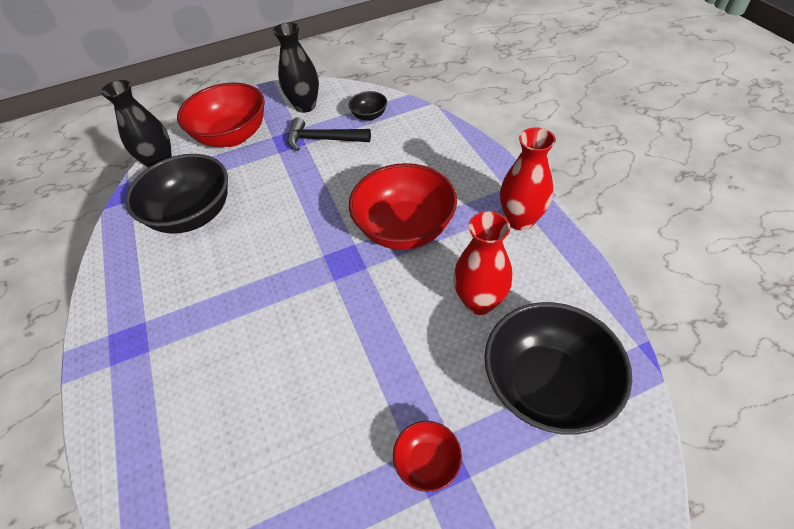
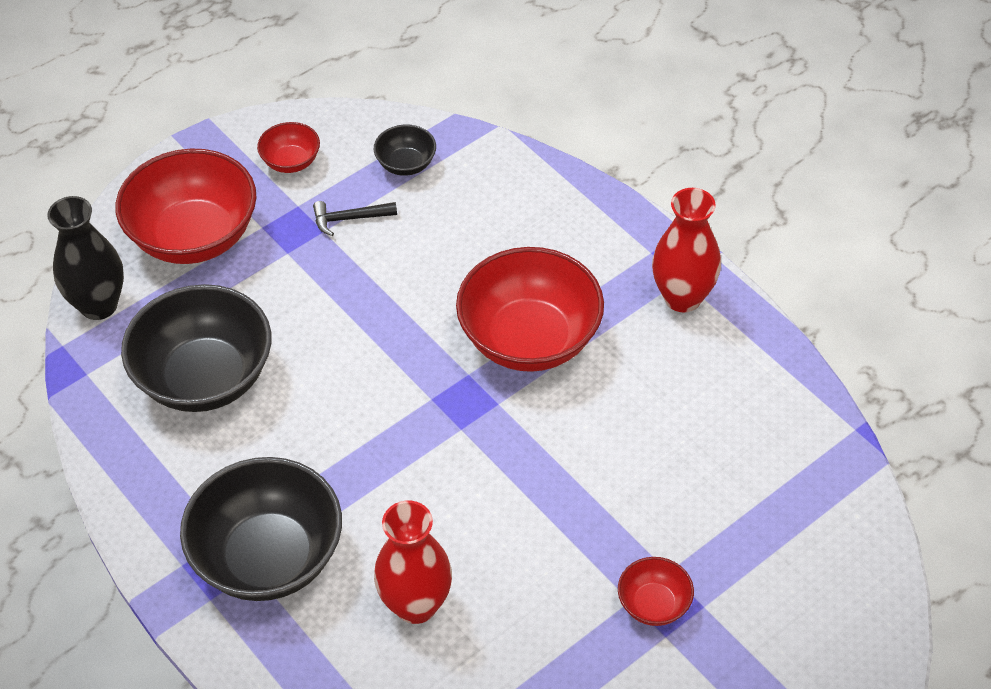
camera: 20 degrees left, 0 degrees up
black vase [273,22,319,113] -> red bowl [257,122,320,173]
black hammer [288,117,371,151] -> black hammer [313,201,397,236], size x0.62
red vase [453,211,513,315] -> red vase moved to [374,501,452,624]
black bowl [484,302,632,434] -> black bowl moved to [180,457,342,601]

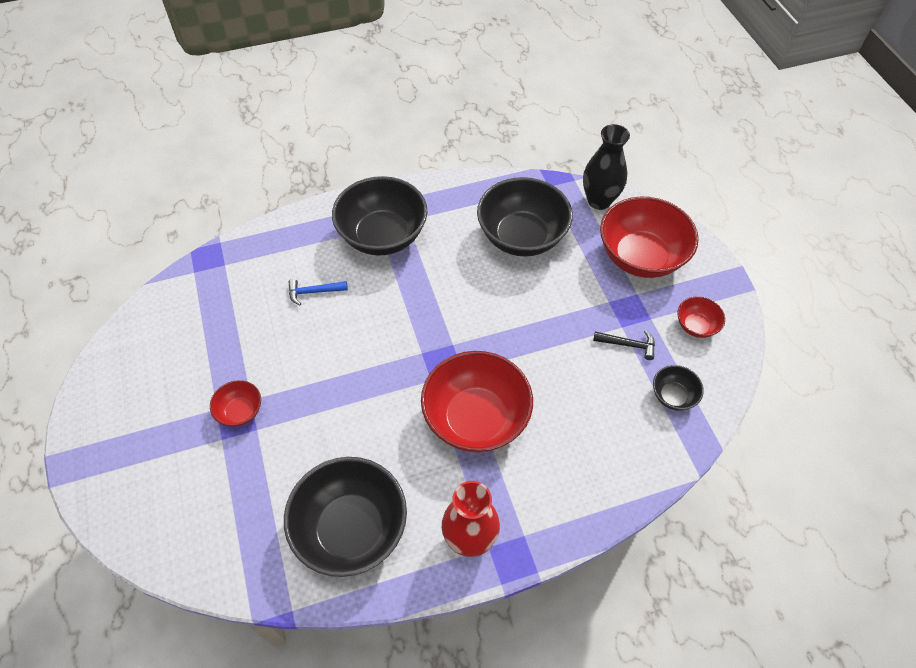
camera: 110 degrees right, 5 degrees up
black hammer [313,201,397,236] -> black hammer turned 90 degrees clockwise [593,330,655,360]
red vase [374,501,452,624] -> blue hammer [288,279,348,305]
none -> black bowl [284,457,407,577]

